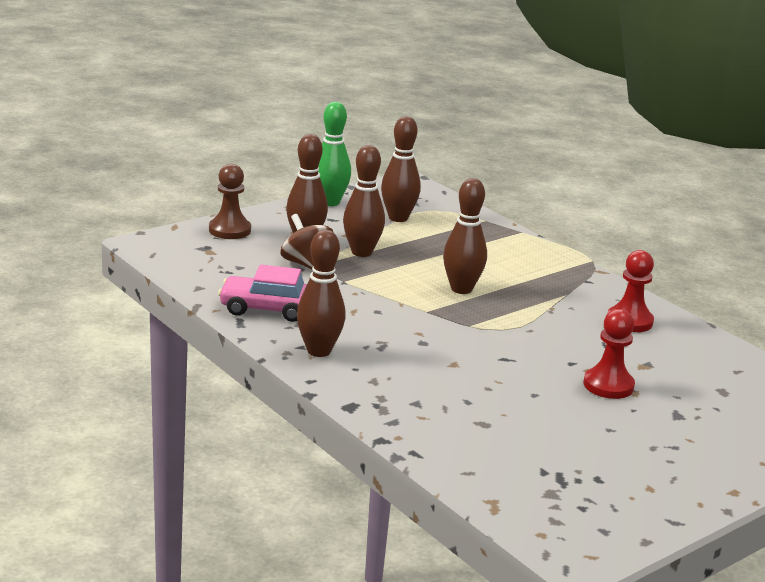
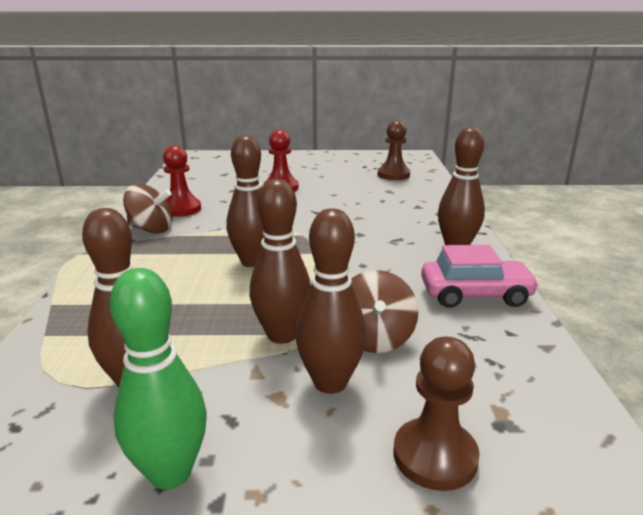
camera: 140 degrees left, 0 degrees up
pink car [218,265,307,322] -> pink car turned 45 degrees counterclockwise [421,245,540,308]
none -> brown spinning top [123,184,173,234]
none -> brown pawn [378,120,410,180]

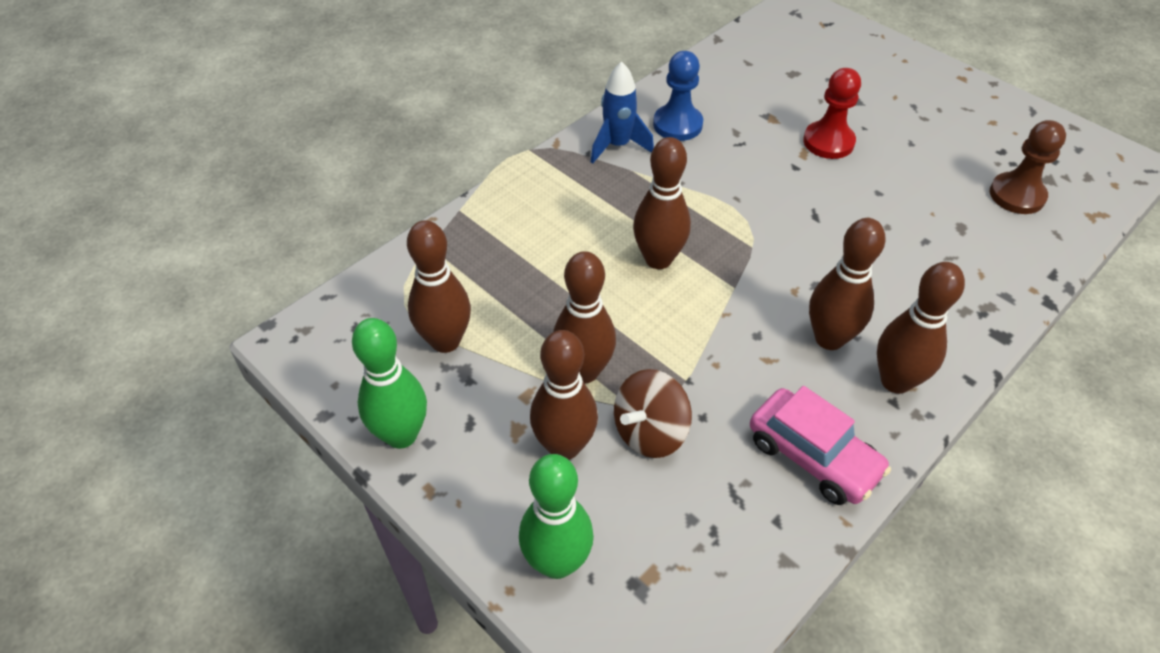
camera: 45 degrees right, 25 degrees up
brown spinning top [123,184,173,234] -> blue rocket [591,62,654,164]
red pawn [163,145,201,217] -> blue pawn [653,51,703,141]
brown pawn [394,336,480,491] -> green bowling pin [519,454,594,579]
none -> brown bowling pin [809,218,885,350]

